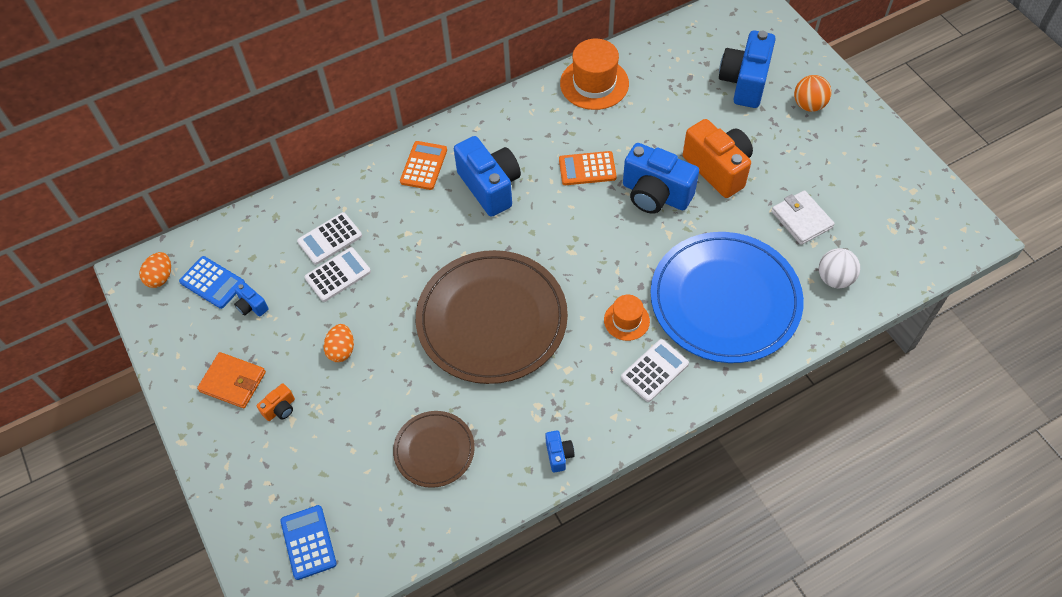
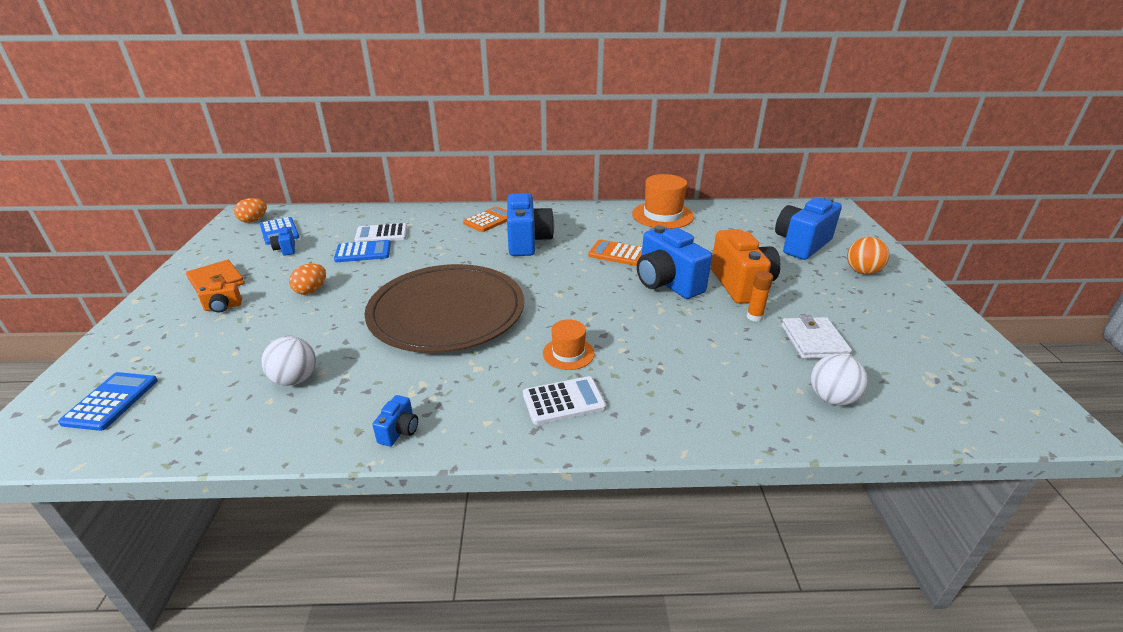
camera: 25 degrees right, 25 degrees down
white calculator [305,247,371,302] -> blue calculator [334,240,391,262]
brown plate [393,411,475,488] -> white ball [262,336,316,386]
blue plate [651,232,804,363] -> none
none -> orange glue stick [746,271,773,322]

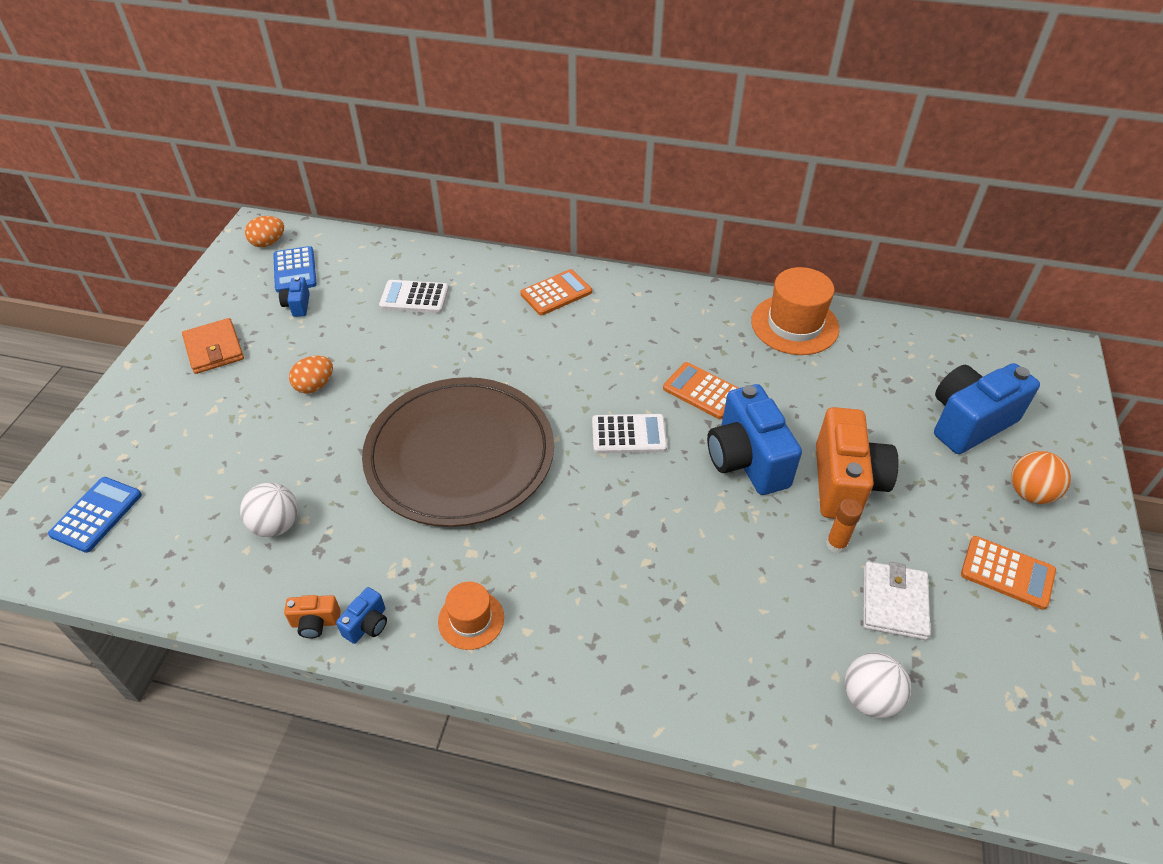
camera: 15 degrees right, 15 degrees up
orange camera [198,282,242,313] -> orange camera moved to [284,595,341,638]
blue calculator [334,240,391,262] -> none
blue camera [507,193,554,256] -> none
white calculator [523,376,606,425] -> white calculator moved to [592,414,667,454]
orange hat [543,319,595,370] -> orange hat moved to [438,582,504,650]
none -> orange calculator [961,536,1056,610]

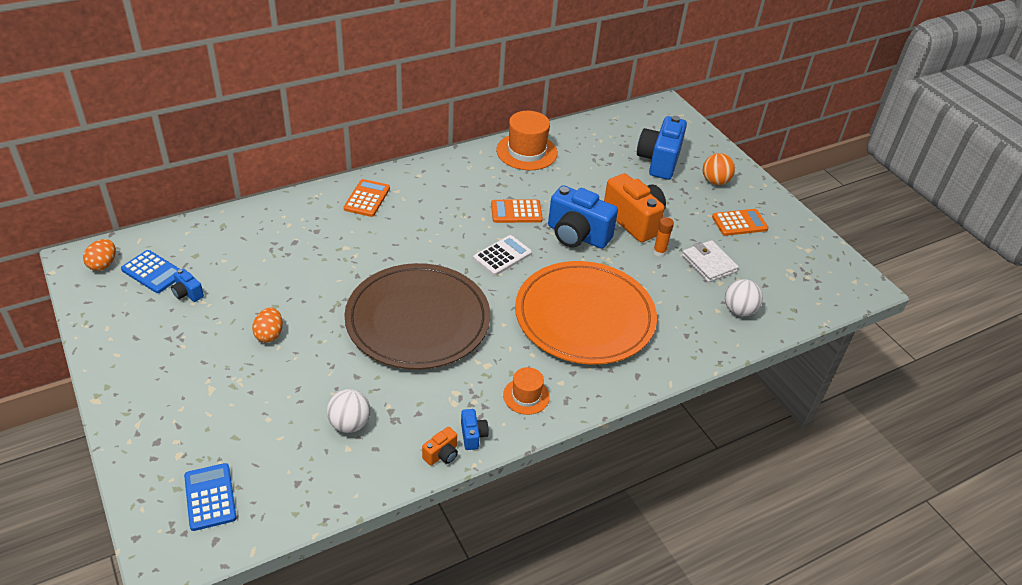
camera: 45 degrees left, 5 degrees down
orange wallet [182,318,244,374] -> none
white calculator [379,280,449,313] -> none
none -> orange plate [515,261,657,365]

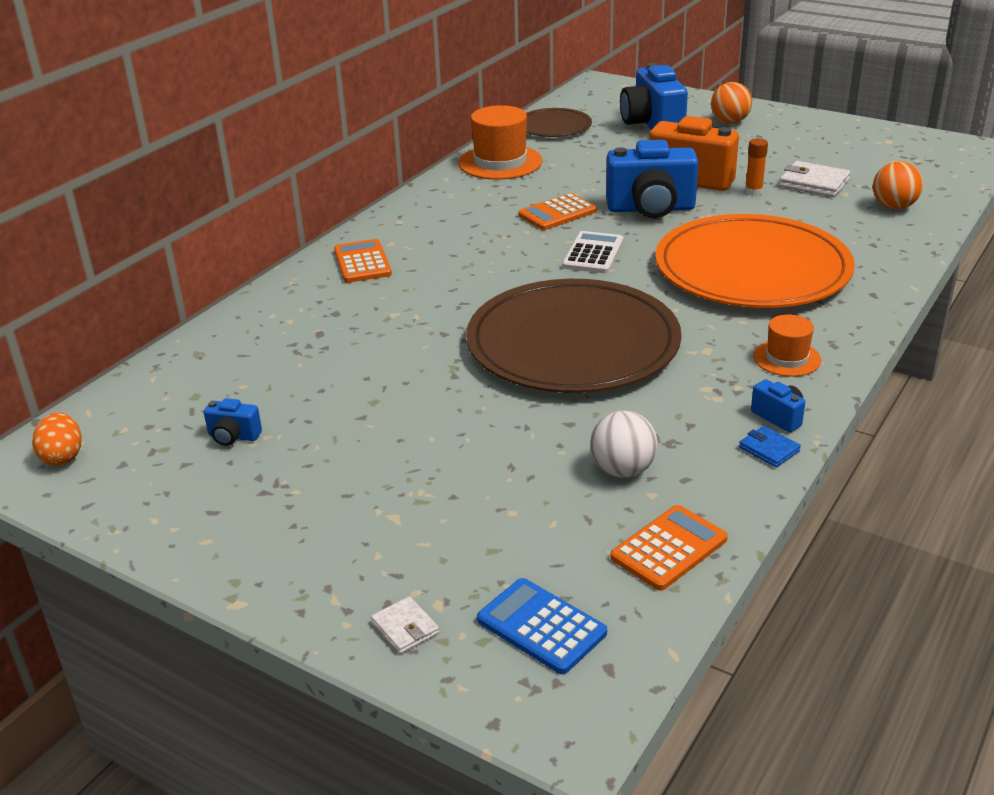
camera: 25 degrees left, 10 degrees down
blue calculator [121,250,180,293] -> none
orange egg [252,308,283,343] -> none
orange camera [422,427,458,465] -> blue wallet [739,426,801,467]
orange calculator [712,209,769,236] -> orange calculator moved to [610,505,728,591]
white ball [725,279,763,316] -> orange ball [873,161,923,210]
none -> white wallet [371,596,439,654]
none -> brown plate [526,108,592,137]

